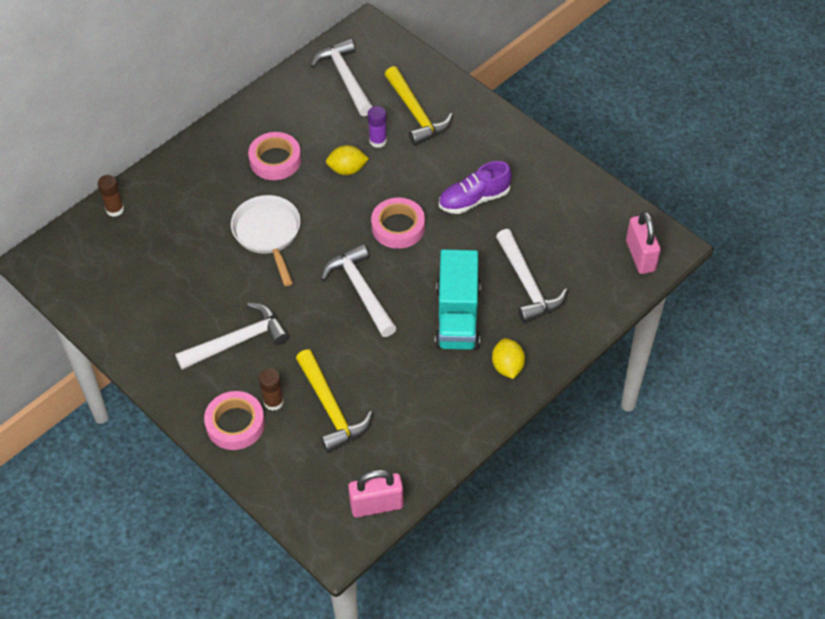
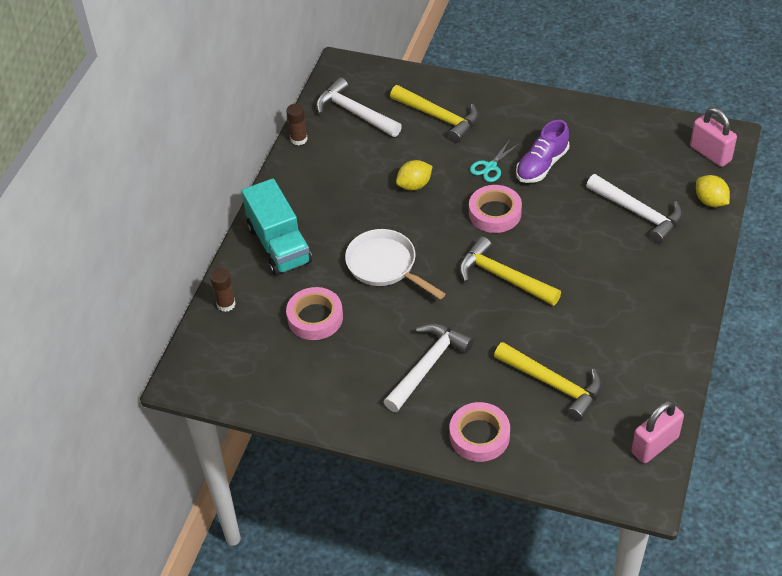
camera: 25 degrees left, 5 degrees down
pink tape [248,132,301,180] -> pink tape moved to [286,287,343,340]
brown glue stick [259,369,284,411] -> brown glue stick moved to [286,104,308,145]
white hammer [321,244,397,337] -> yellow hammer [459,237,561,306]
purple glue stick [368,106,387,148] -> none
turquoise truck [435,249,480,350] -> turquoise truck moved to [242,178,312,276]
yellow lemon [492,338,525,379] -> yellow lemon moved to [696,175,730,207]
none -> turquoise scissors [470,141,520,182]

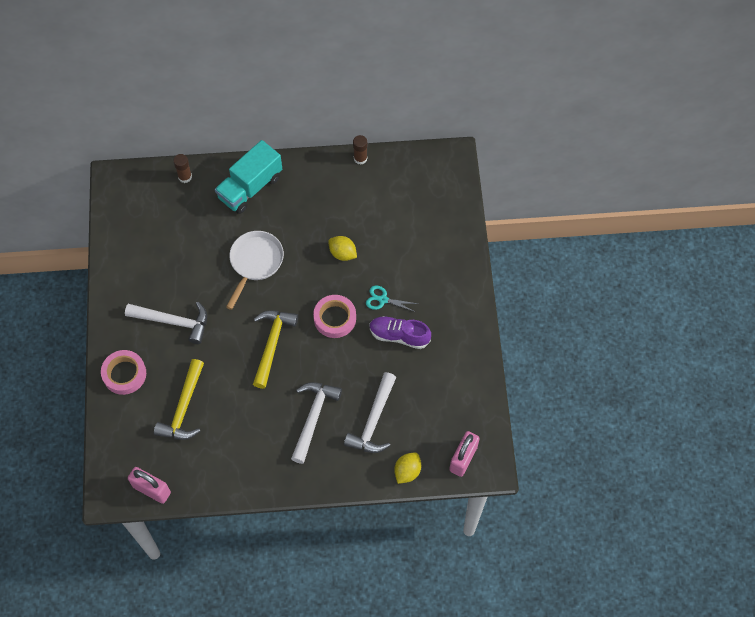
camera: 65 degrees right, 15 degrees up
pink tape [286,287,343,340] -> none
white hammer [316,77,402,137] -> white hammer moved to [291,382,342,464]
yellow hammer [390,85,479,143] -> none

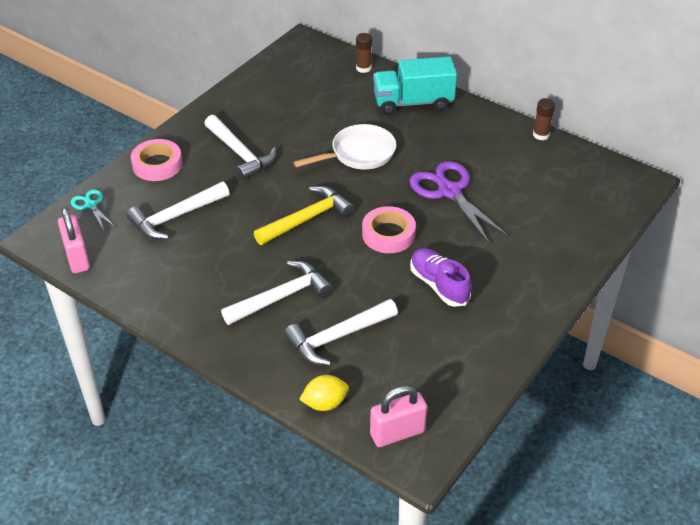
camera: 40 degrees right, 20 degrees down
yellow hammer [154,359,204,440] -> white hammer [127,182,229,240]
yellow lemon [328,236,357,261] -> purple scissors [409,161,509,243]
turquoise scissors [366,285,418,312] -> turquoise scissors moved to [71,189,115,230]

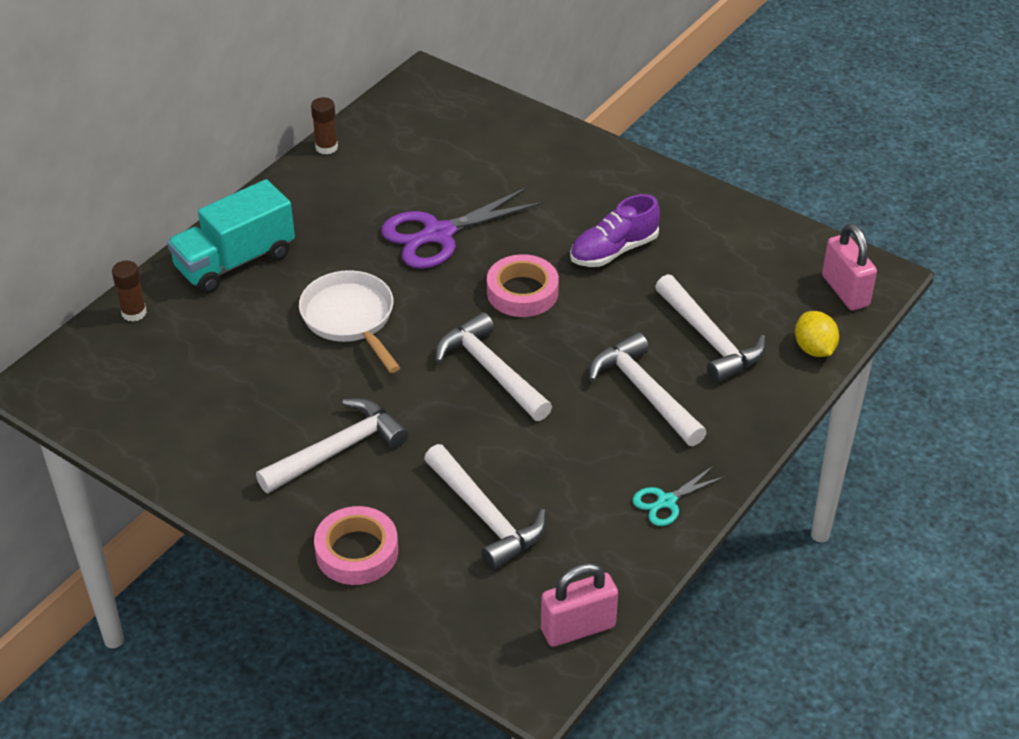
camera: 90 degrees left, 0 degrees up
turquoise scissors [71,189,115,230] -> turquoise scissors moved to [632,466,725,526]
yellow hammer [254,186,354,245] -> white hammer [436,312,552,421]
turquoise truck [373,56,457,115] -> turquoise truck turned 60 degrees clockwise [167,179,295,294]

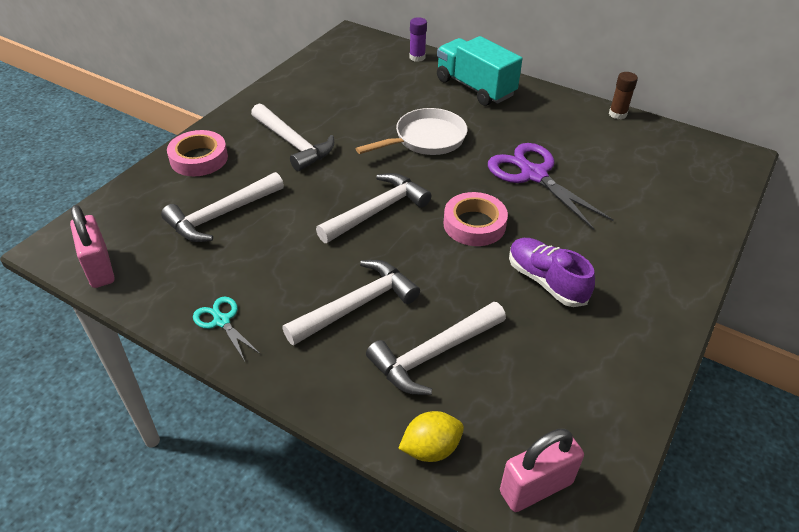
camera: 85 degrees right, 0 degrees up
brown glue stick [112,261,147,322] -> purple glue stick [409,17,427,62]

